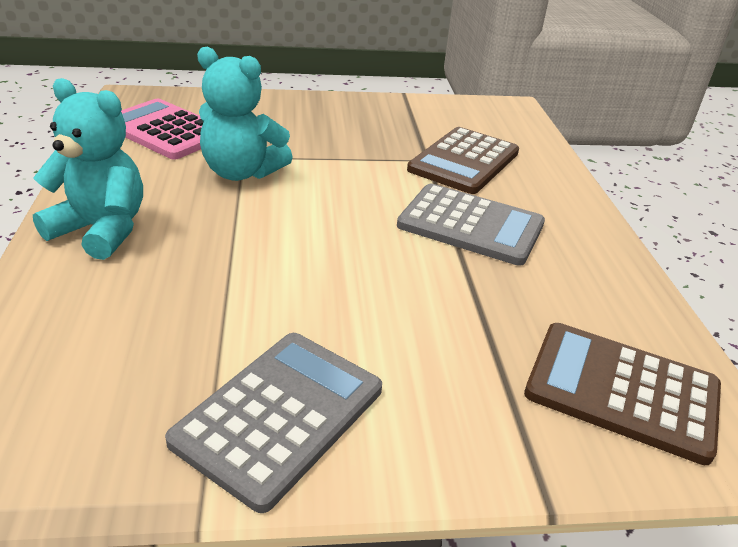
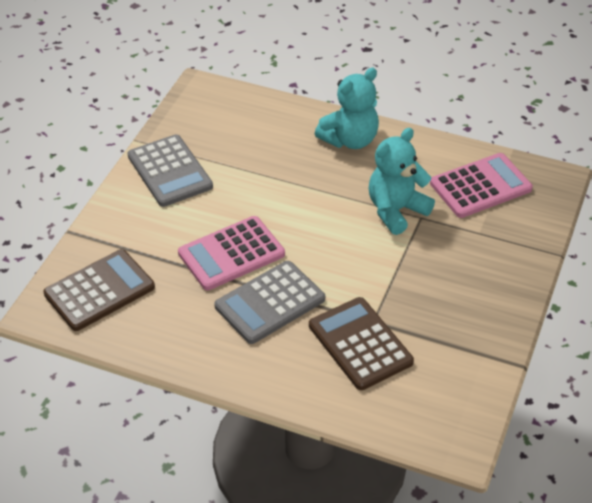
camera: 120 degrees right, 10 degrees up
none -> pink calculator [178,216,285,290]

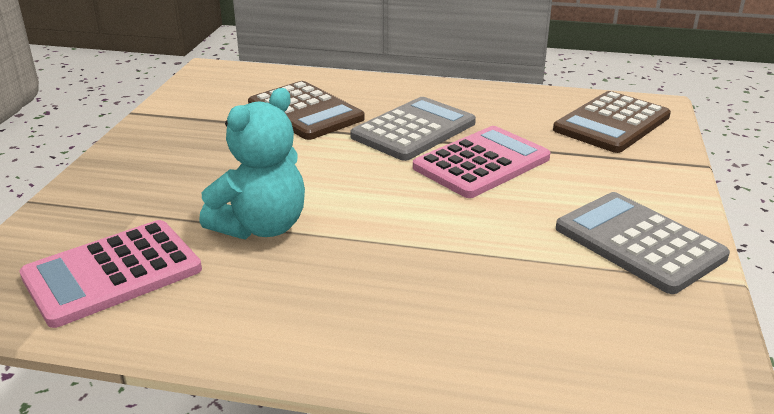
camera: 170 degrees right, 15 degrees down
turquoise teddy bear [315,68,379,149] -> none

